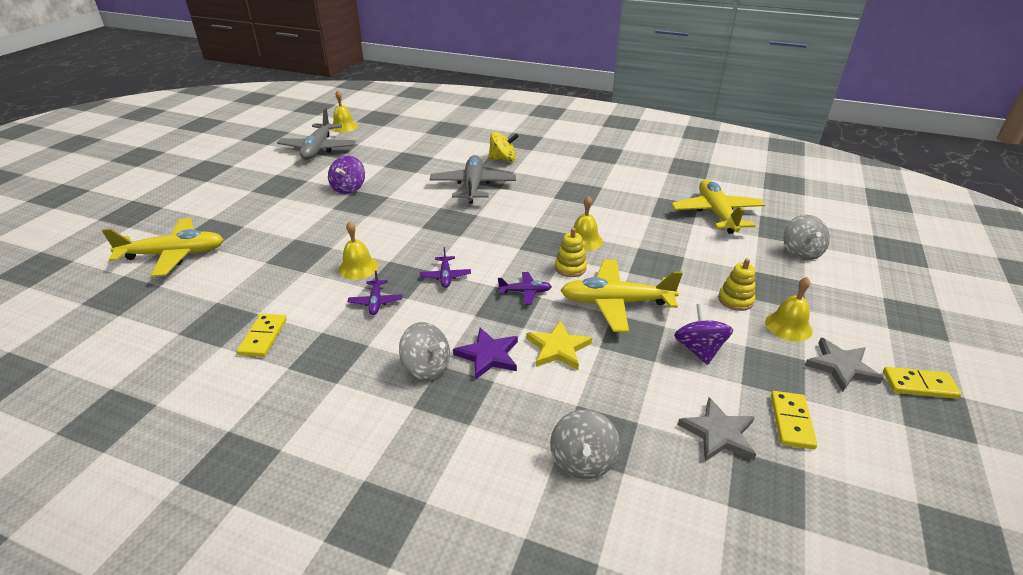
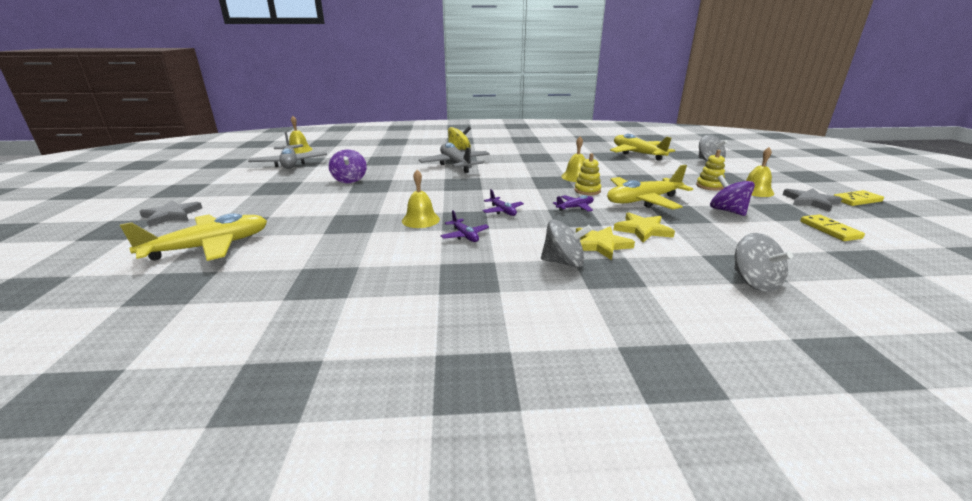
camera: 25 degrees left, 10 degrees down
yellow domino [237,314,287,357] -> none
purple star [453,328,518,380] -> yellow star [576,226,635,260]
grey star [678,397,756,462] -> grey star moved to [139,200,202,227]

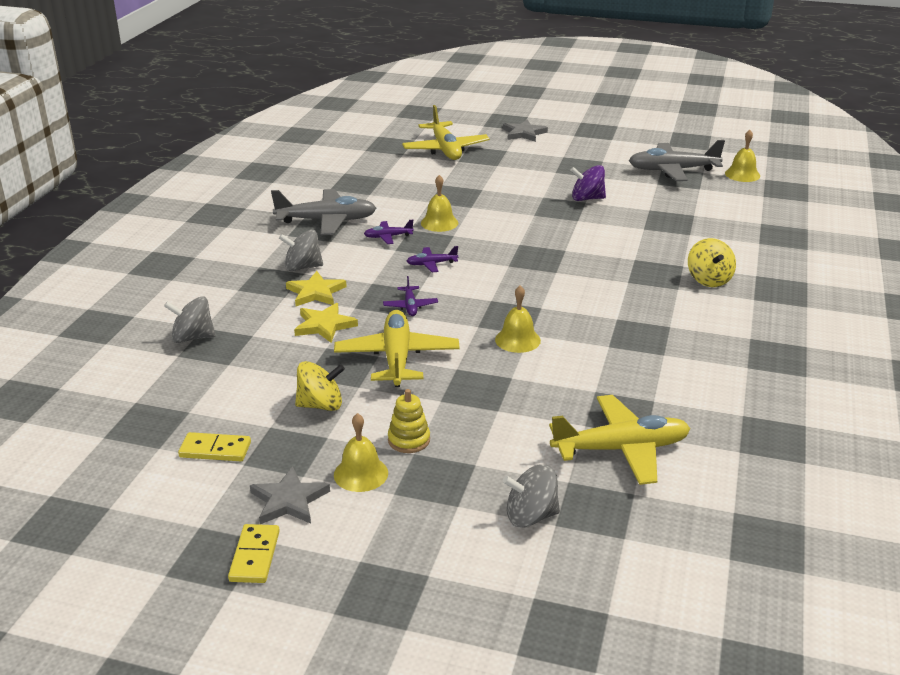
camera: 110 degrees right, 5 degrees up
grey plane [419,142,490,173] -> grey plane moved to [271,189,376,235]
grey spinning top [541,219,592,268] -> grey spinning top turned 60 degrees clockwise [279,230,323,271]
yellow stacking toy [574,153,601,195] -> none
purple spinning top [710,175,755,216] -> yellow spinning top [295,361,345,411]

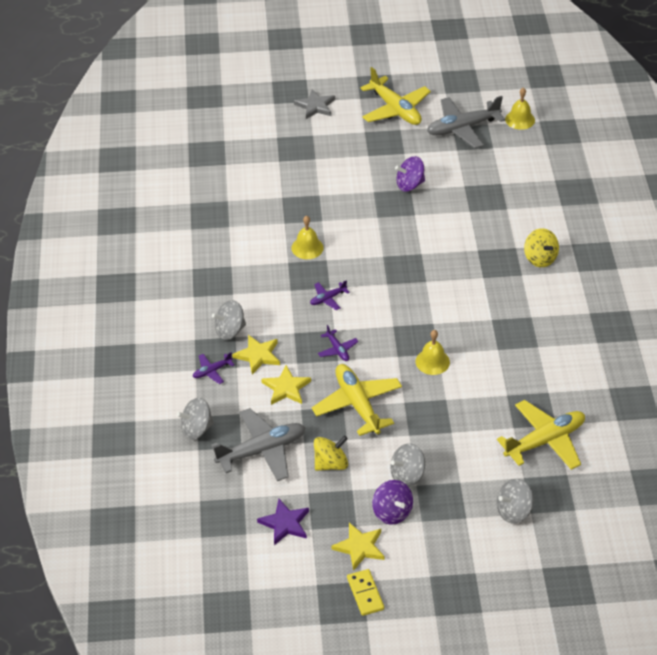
camera: 20 degrees left, 15 degrees up
yellow domino [178,432,251,461] -> purple star [257,499,309,545]
grey star [250,466,330,524] -> yellow star [331,523,385,571]
grey plane [271,189,376,235] -> grey plane moved to [211,408,306,481]
yellow bell [334,413,388,492] -> purple spinning top [372,480,413,525]
purple plane [364,220,414,244] -> purple plane moved to [193,352,234,384]
yellow stacking toy [388,389,430,453] -> grey spinning top [390,443,425,487]
yellow plane [402,105,490,160] -> yellow plane moved to [360,67,431,125]

